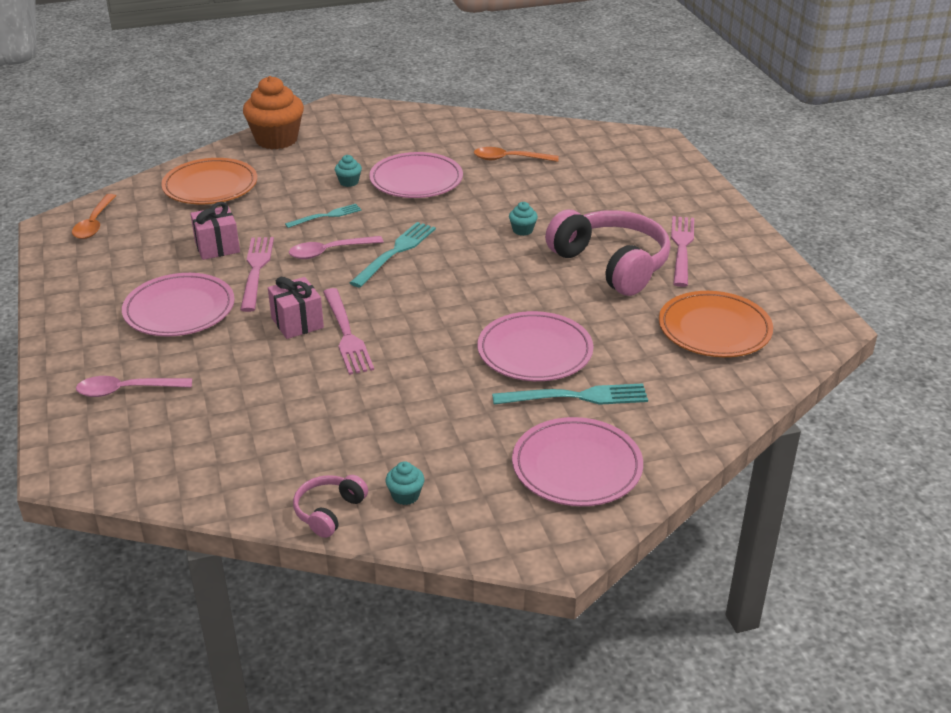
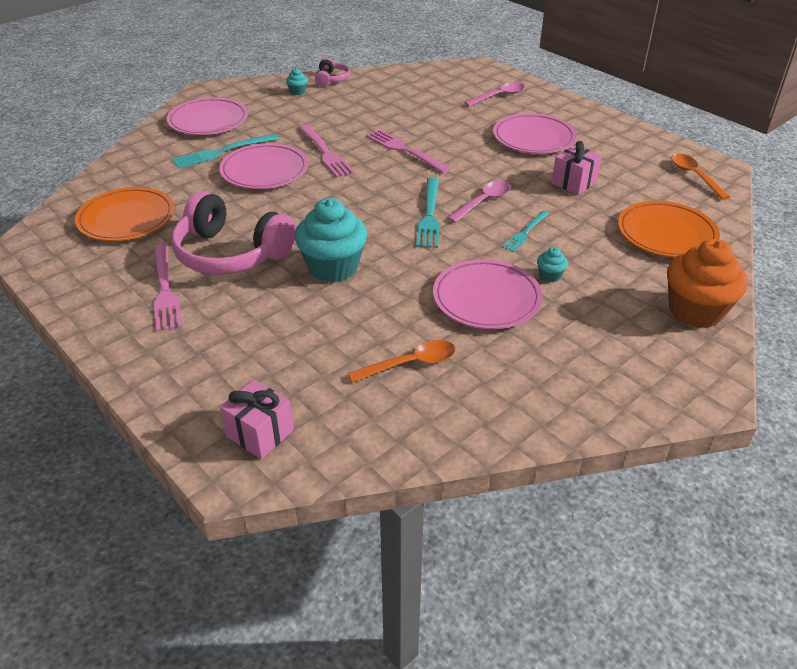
camera: 155 degrees right, 5 degrees up
pink fork [240,237,274,312] -> pink fork moved to [299,124,354,177]
pink gift [268,277,324,339] -> pink gift moved to [220,380,294,459]
turquoise cupcake [509,202,538,236] -> turquoise cupcake [295,198,367,282], size x2.35

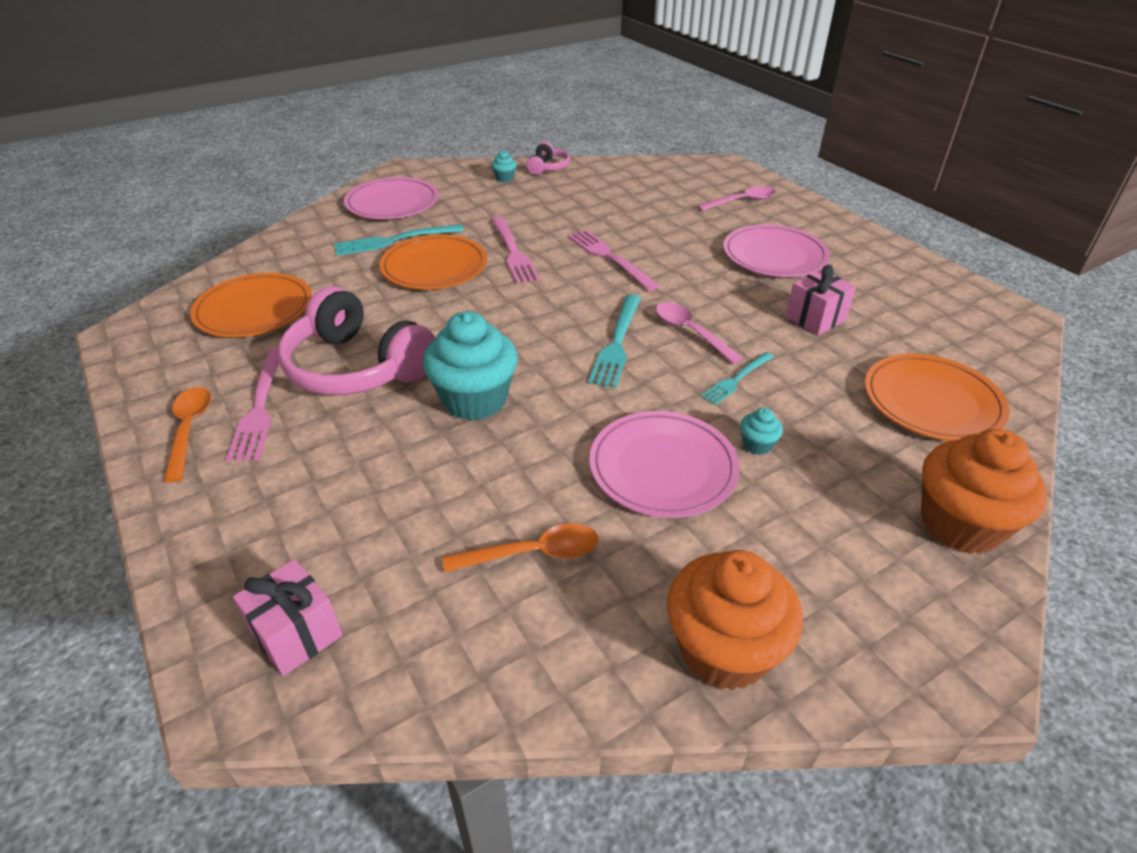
camera: 10 degrees right, 0 degrees up
pink plate [219,143,308,189] -> orange plate [379,235,487,289]
pink spoon [448,180,511,223] -> pink spoon turned 90 degrees counterclockwise [656,302,743,364]
orange spoon [671,153,730,200] -> orange spoon moved to [164,387,211,482]
none -> orange cupcake [667,550,803,691]

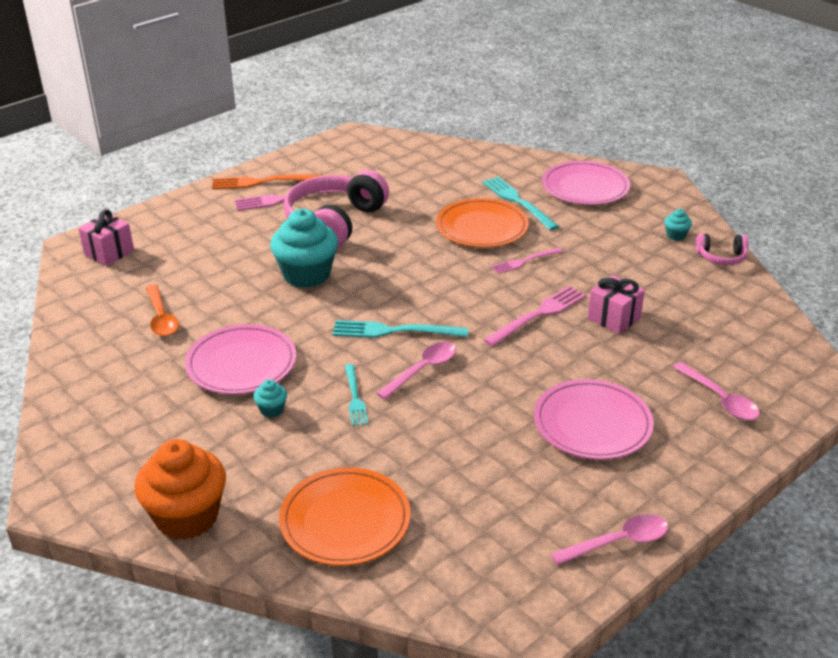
camera: 80 degrees right, 5 degrees down
orange spoon [164,387,211,482] -> orange fork [212,175,323,189]
orange plate [190,273,312,337] -> none
pink fork [491,216,540,283] -> pink fork [491,248,563,274], size x0.63
orange cupcake [667,550,803,691] -> none
turquoise fork [701,352,774,405] -> turquoise fork turned 135 degrees counterclockwise [345,364,368,426]
pink gift [786,265,856,335] -> pink gift moved to [588,275,645,334]
none -> pink spoon [551,514,668,565]

